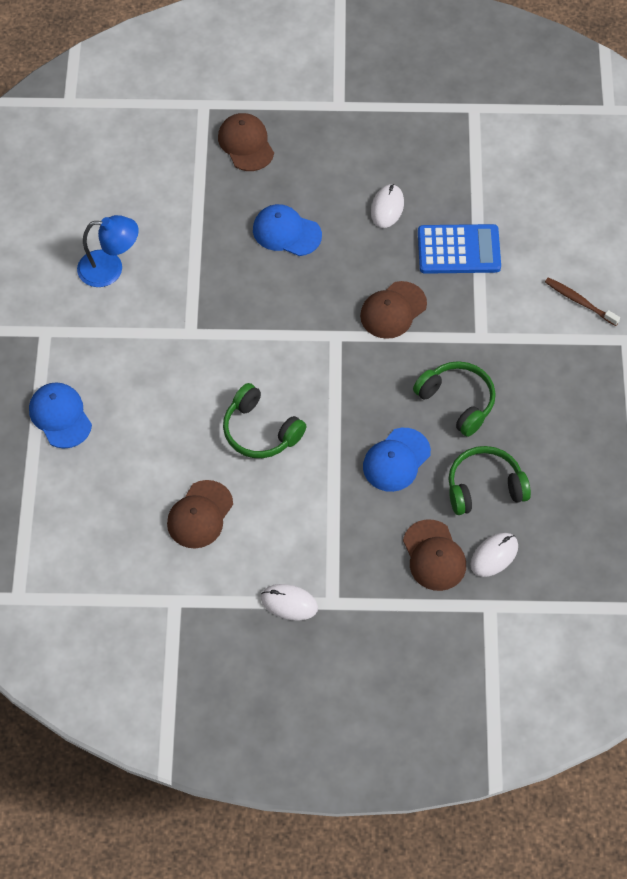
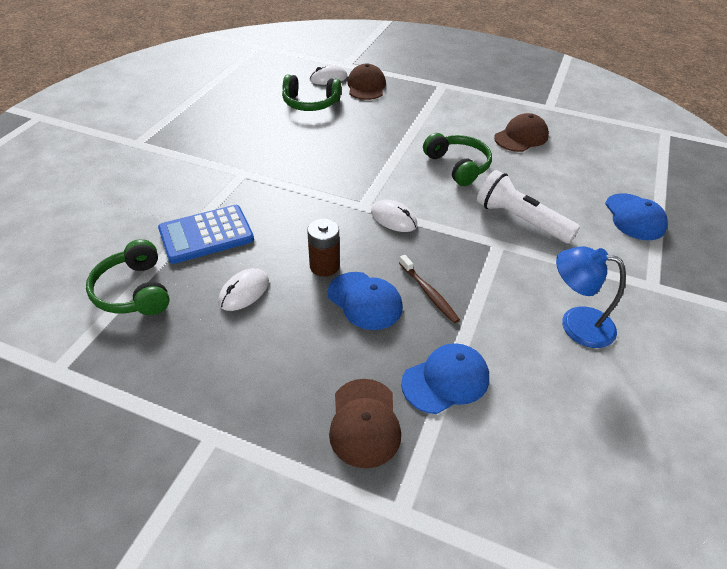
camera: 160 degrees left, 15 degrees down
white mouse [261,584,318,621] -> white mouse moved to [371,200,417,232]
brown cap [360,281,427,339] -> none
blue cap [363,428,431,492] -> blue cap moved to [401,343,489,414]
green headphones [413,361,496,437] -> green headphones moved to [86,239,170,315]
blue calculator [418,224,501,274] -> blue calculator turned 45 degrees counterclockwise [158,205,254,264]
brown toothbrush [545,277,620,326] -> brown toothbrush moved to [399,255,460,323]
none -> brown battery [307,219,340,277]
none -> white flashlight [477,170,580,244]

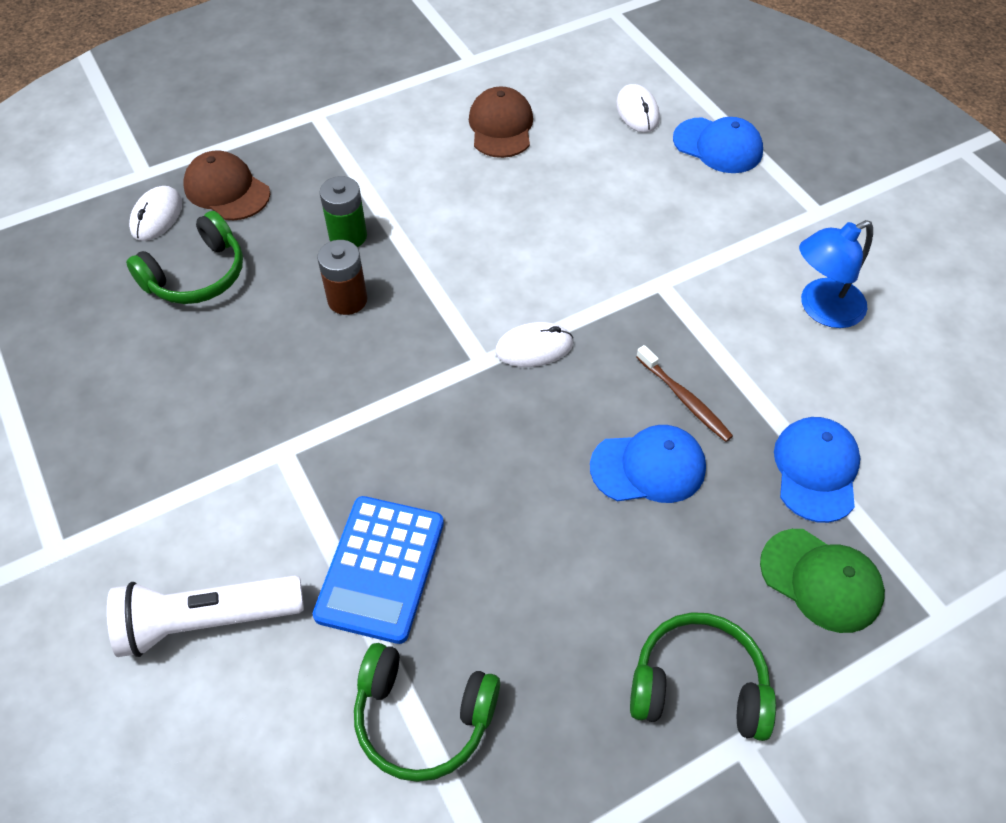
camera: 50 degrees left, 10 degrees up
white mouse [218,268,269,311] -> white mouse moved to [616,84,660,133]
brown battery [307,219,340,277] -> brown battery moved to [317,240,367,315]
brown cap [329,379,401,468] -> green cap [760,529,885,633]
brown toothbrush [399,255,460,323] -> brown toothbrush turned 45 degrees clockwise [636,345,733,442]
green headphones [423,133,492,186] -> green headphones moved to [630,612,776,741]
white flashlight [477,170,580,244] -> white flashlight moved to [107,575,304,657]
none -> green battery [320,176,367,247]

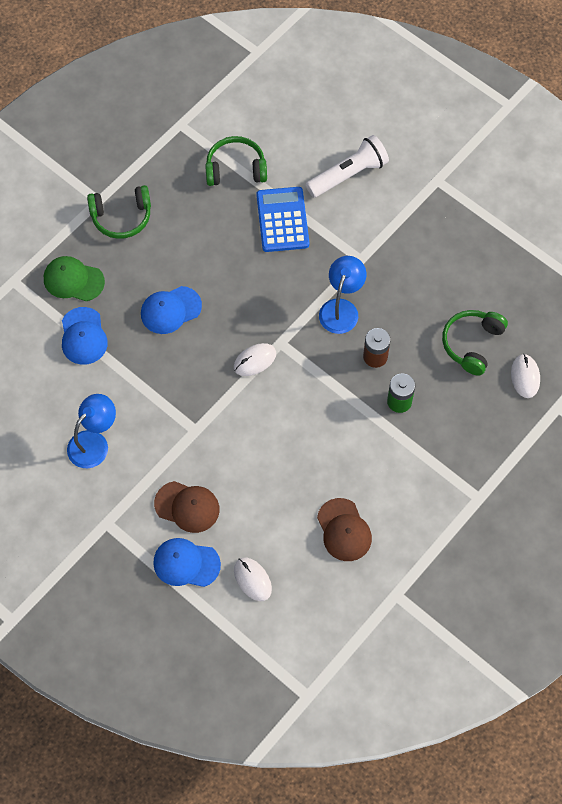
camera: 160 degrees right, 10 degrees up
brown cap [183,150,270,220] -> brown cap moved to [154,481,220,533]
brown toothbrush [636,345,733,442] -> none
none -> blue lamp [319,256,366,334]

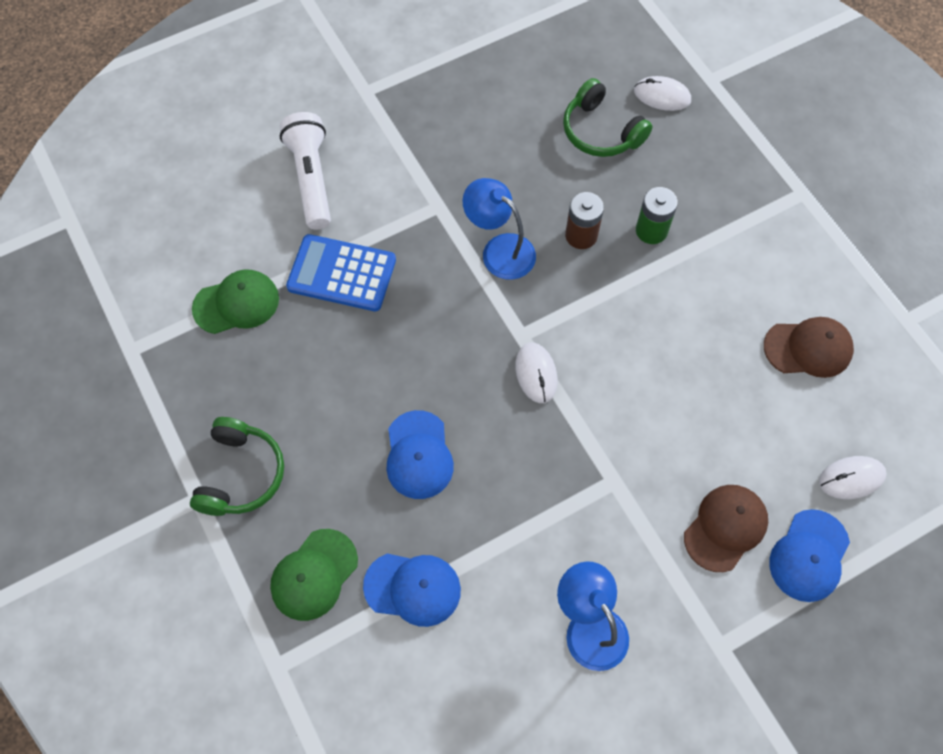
camera: 70 degrees left, 0 degrees up
green headphones [205,136,267,186] -> green cap [192,269,279,334]

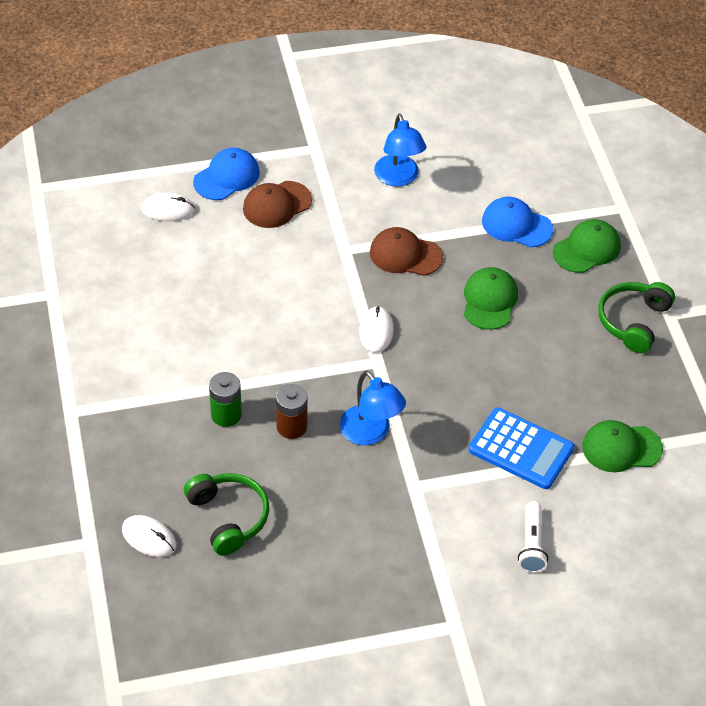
camera: 165 degrees left, 15 degrees down
white flashlight [280,112,331,230] -> white flashlight [518,501,548,573], size x0.64
blue cap [386,410,454,499] -> green cap [464,267,518,330]
brown cap [764,317,854,378] -> brown cap moved to [370,227,443,276]

